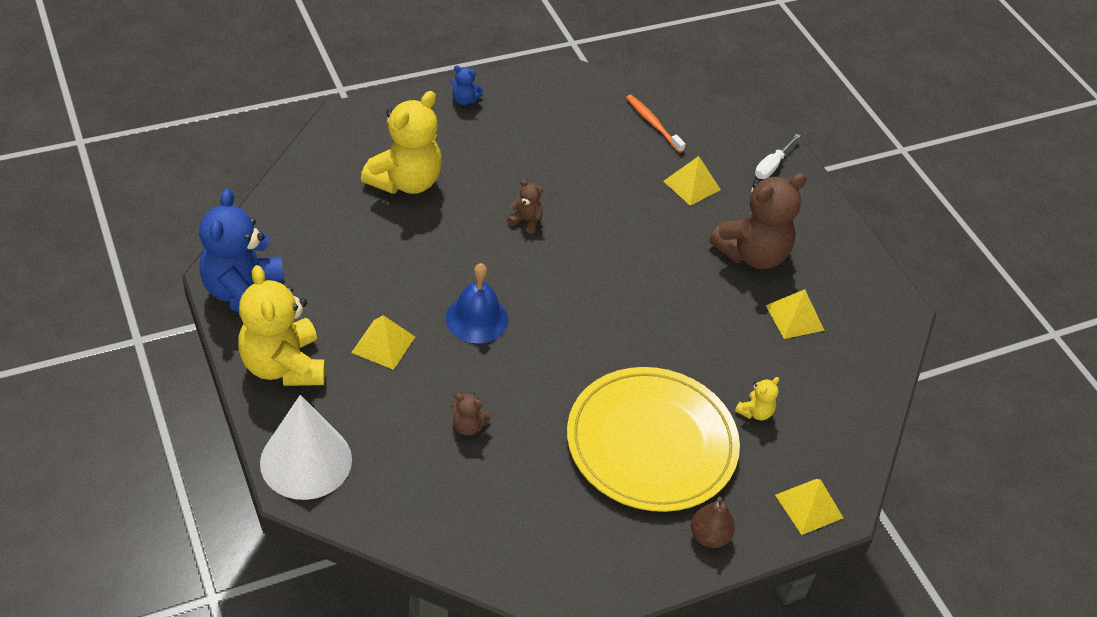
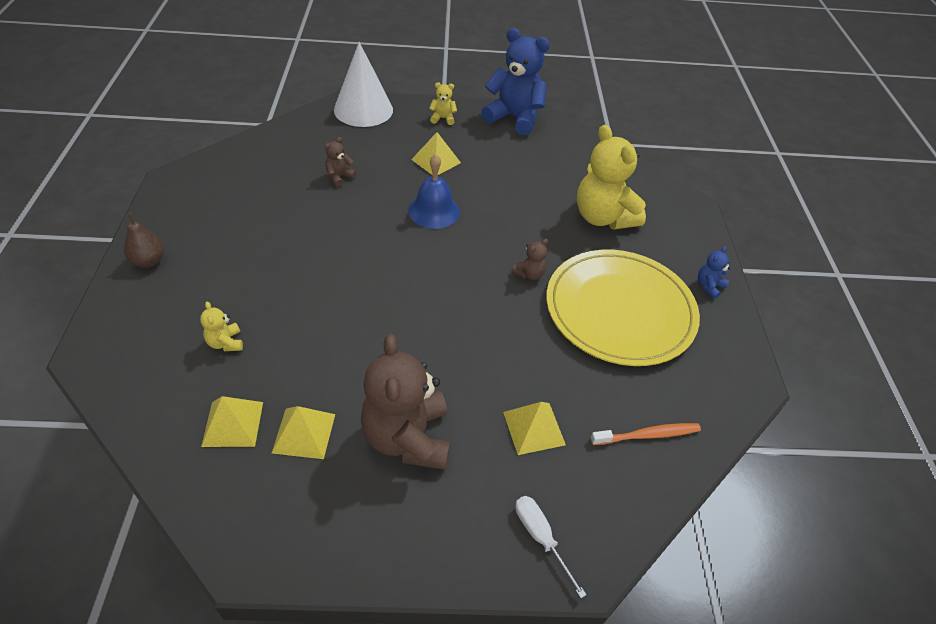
camera: 115 degrees right, 0 degrees up
yellow teddy bear [238,265,325,386] -> yellow teddy bear [429,82,457,125], size x0.43
yellow plate [567,367,740,512] -> yellow plate moved to [546,250,700,366]
yellow pyramid [775,479,843,535] -> yellow pyramid moved to [201,396,263,447]

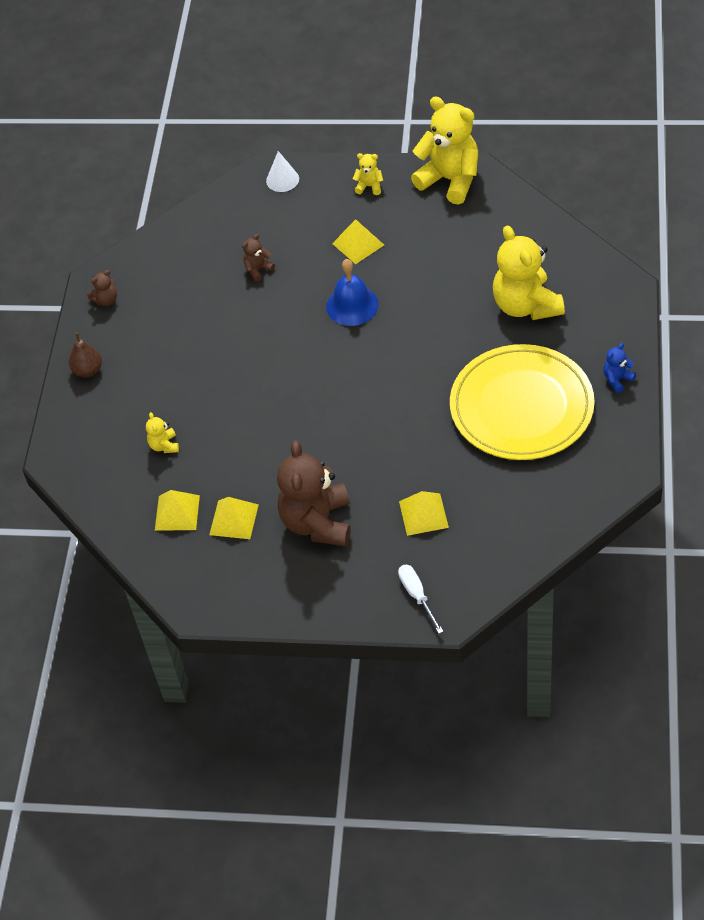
camera: 15 degrees right, 5 degrees up
white cone [334,42,393,127] -> white cone [266,151,299,192], size x0.51
blue teddy bear [481,28,550,135] -> yellow teddy bear [411,97,478,205]
brown teddy bear [511,239,548,280] -> brown teddy bear moved to [87,270,117,306]
orange toothbrush [591,423,701,445] -> none

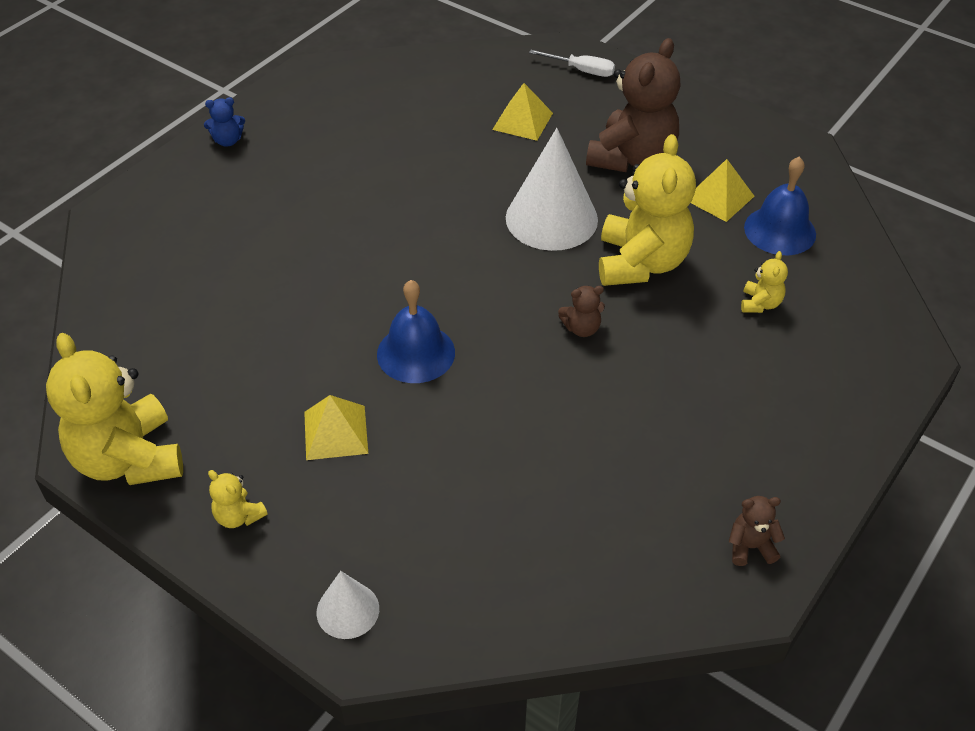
camera: 155 degrees left, 5 degrees down
brown pear [69,332,102,377] -> none
yellow pyramid [155,490,200,531] -> blue bell [744,157,816,255]
brown teddy bear [242,234,275,282] -> brown teddy bear moved to [558,286,605,337]
white screwdriver [398,565,444,634] -> white screwdriver turned 75 degrees counterclockwise [529,50,615,77]
yellow plate [450,344,595,460] -> none
yellow teddy bear [493,225,565,320] -> yellow teddy bear moved to [599,134,696,286]
none -> white cone [506,128,598,251]

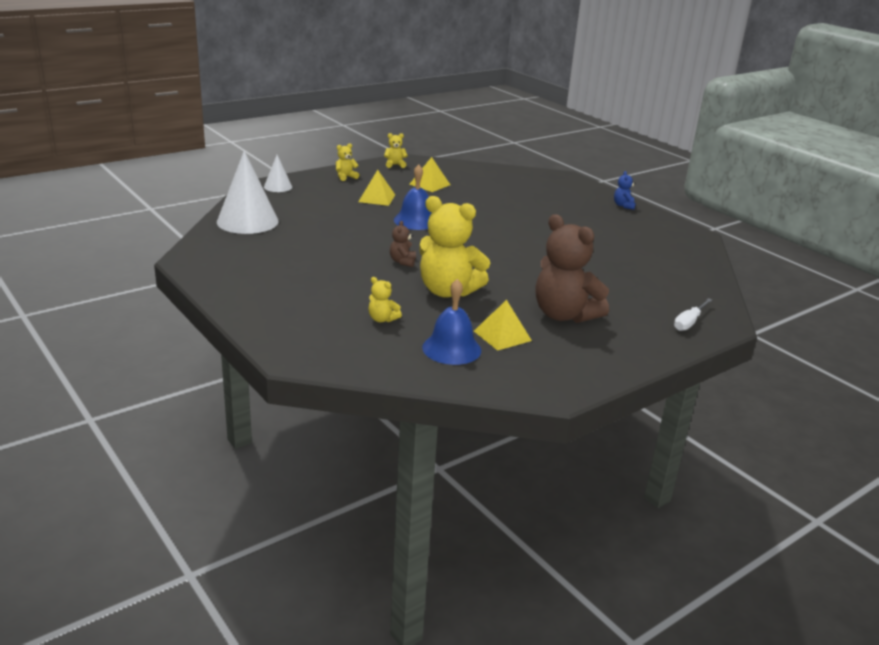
camera: 105 degrees right, 20 degrees down
yellow teddy bear [46,333,183,485] -> yellow teddy bear [384,133,408,168], size x0.43
yellow pyramid [492,83,553,141] -> yellow pyramid moved to [409,157,450,192]
white cone [506,128,598,251] -> white cone moved to [217,151,279,234]
brown teddy bear [729,496,785,566] -> none

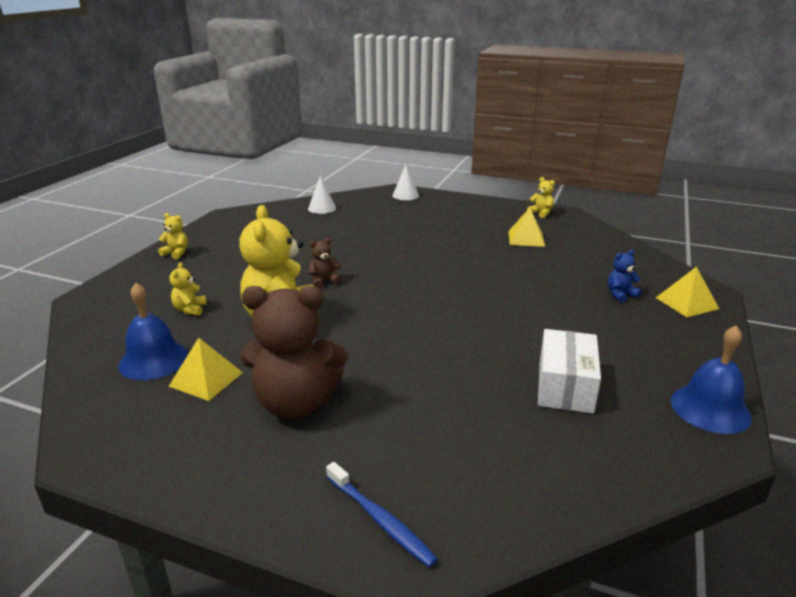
camera: 60 degrees right, 0 degrees up
white cone [217,151,279,234] -> white cone [308,176,336,214], size x0.51
yellow teddy bear [336,143,359,181] -> yellow teddy bear moved to [158,213,188,259]
yellow pyramid [358,170,395,206] -> yellow pyramid moved to [656,267,719,317]
blue bell [394,165,432,230] -> blue bell moved to [671,325,752,434]
brown teddy bear [535,214,609,323] -> brown teddy bear turned 105 degrees counterclockwise [241,286,348,419]
blue teddy bear [614,171,636,210] -> blue teddy bear moved to [608,250,641,303]
white screwdriver [674,298,712,331] -> blue toothbrush [326,462,438,568]
none -> white box [538,329,601,414]

